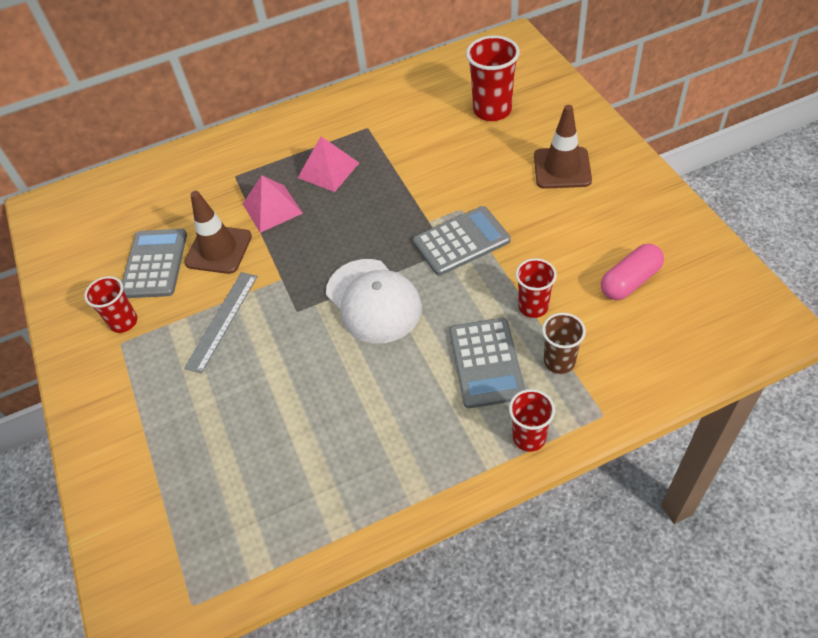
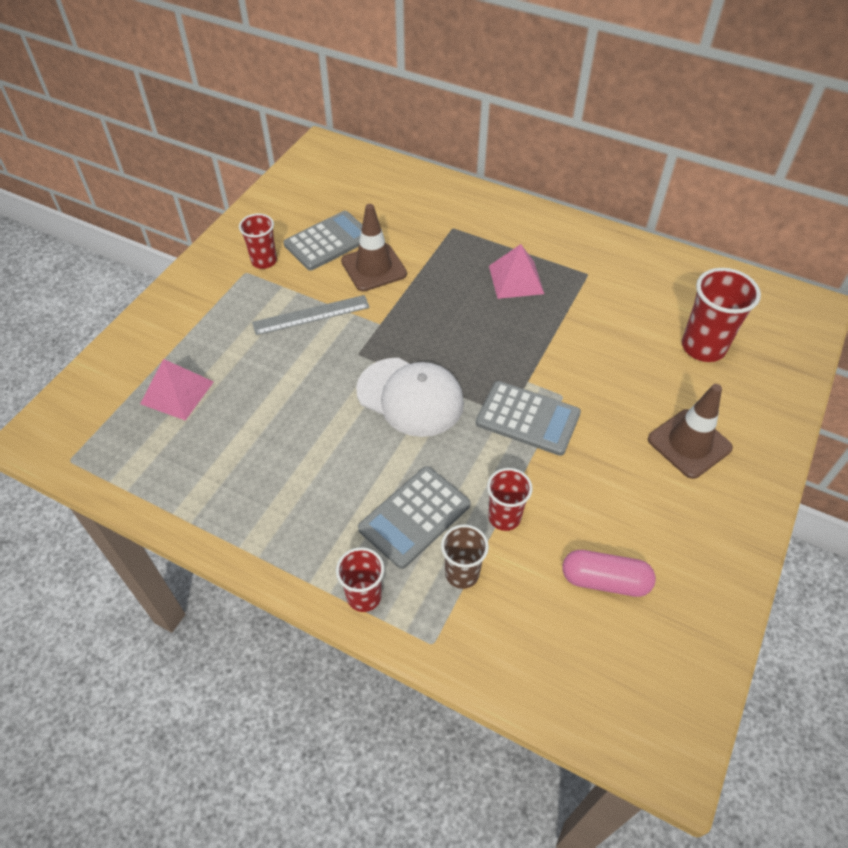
camera: 45 degrees right, 0 degrees up
pink pyramid [243,175,303,233] -> pink pyramid moved to [140,359,214,421]
white cap [326,259,422,344] -> white cap turned 75 degrees counterclockwise [356,358,464,437]

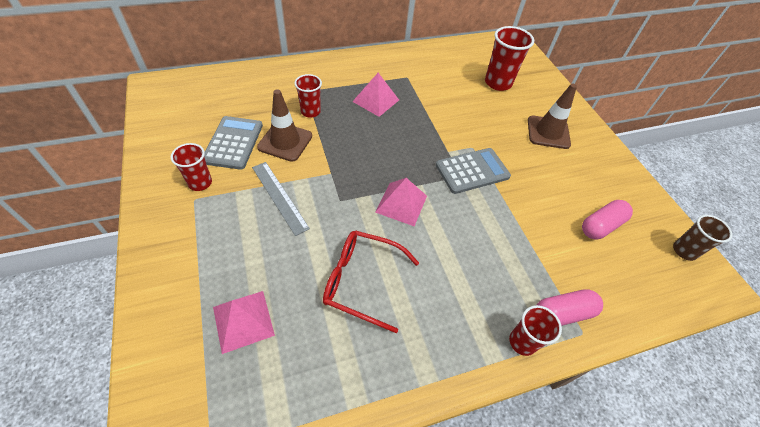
camera: 50 degrees left, 0 degrees up
grey ruler [252,295,370,335] -> grey ruler turned 60 degrees counterclockwise [252,162,310,236]
white cap [356,358,464,437] -> pink pyramid [375,178,427,226]
grey calculator [358,466,470,569] -> none
brown cup [441,525,489,589] -> brown cup moved to [673,215,732,261]
red cup [487,468,533,531] -> red cup moved to [294,74,322,118]
none -> red glasses [323,230,419,333]
none -> pink capsule [537,289,603,326]

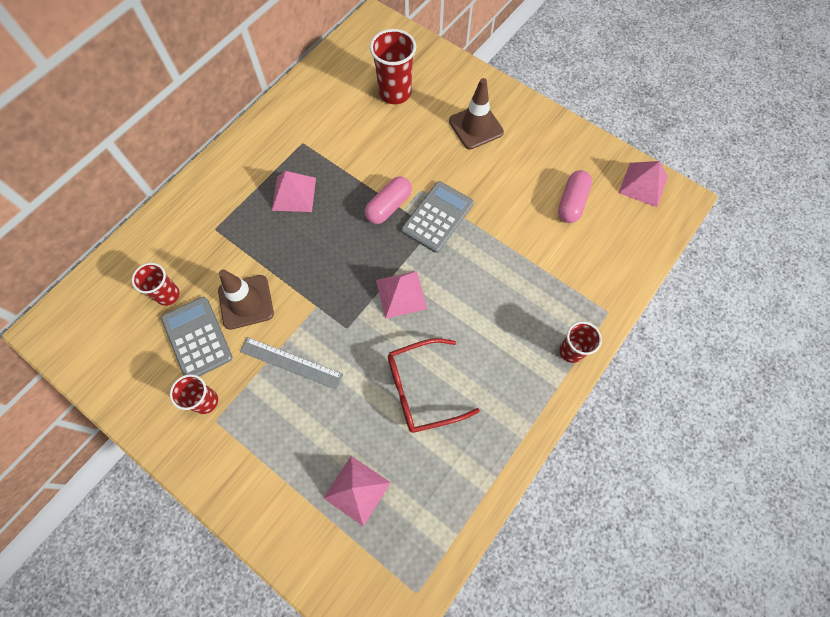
camera: 30 degrees left, 15 degrees up
red cup [294,74,322,118] -> red cup moved to [132,263,180,306]
pink capsule [537,289,603,326] -> pink capsule moved to [365,176,412,224]
brown cup [673,215,732,261] -> pink pyramid [619,161,668,207]

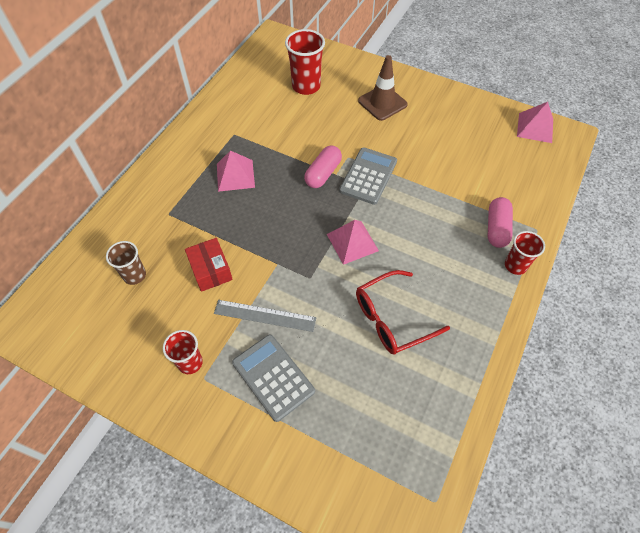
camera: 10 degrees left, 10 degrees down
red cup [132,263,180,306] -> brown cup [106,241,146,285]
grey calculator [161,297,233,376] -> grey calculator moved to [232,334,315,422]
brown traffic cone [218,269,274,330] -> red box [185,238,233,292]
pink pyramid [324,456,391,527] -> none
pink capsule [558,170,592,223] -> pink capsule moved to [488,197,513,248]

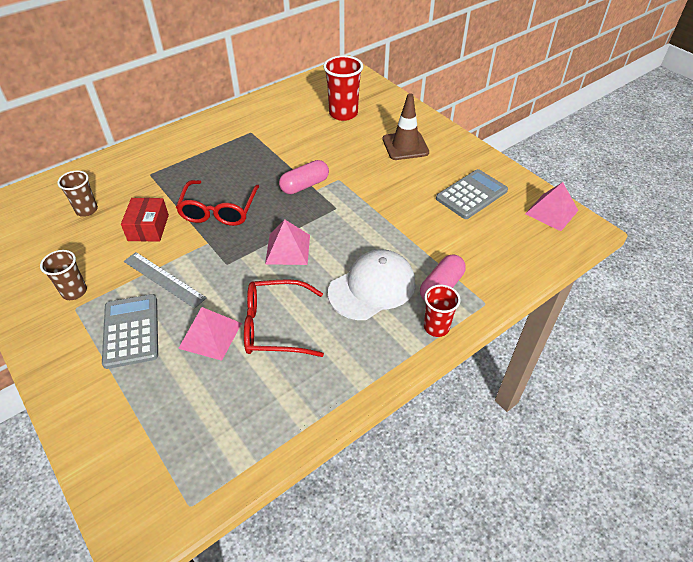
camera: 25 degrees right, 10 degrees down
red cup [163,330,203,374] -> brown cup [40,250,87,300]
pink pyramid [217,150,255,192] -> pink pyramid moved to [178,307,242,361]
grey calculator [339,147,397,205] -> grey calculator moved to [436,169,508,219]
none -> red glasses [176,180,260,226]
none -> white cap [328,249,415,320]

